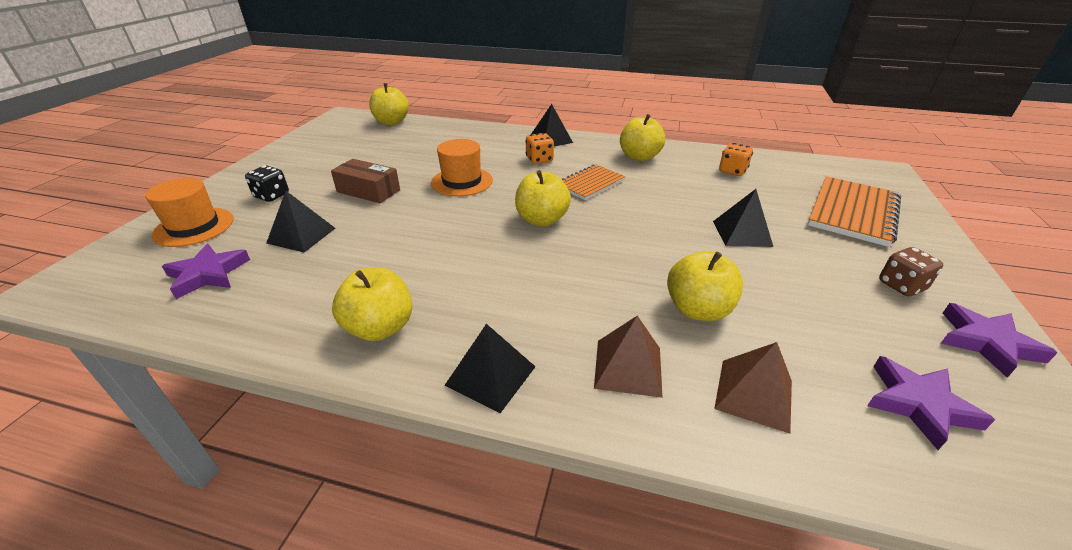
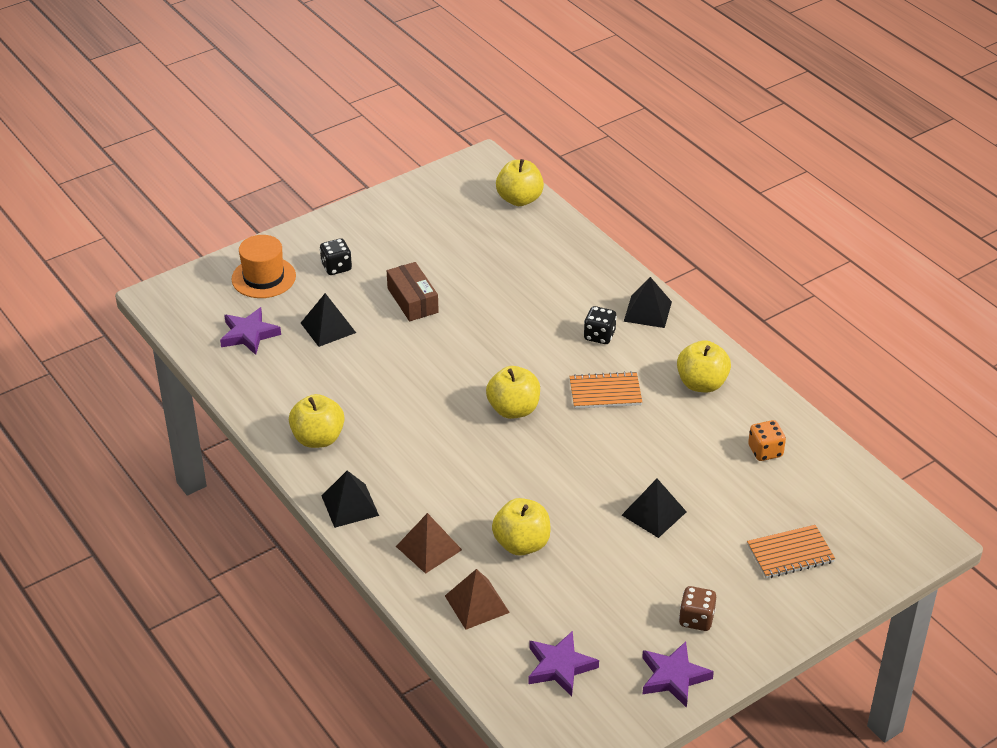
camera: 40 degrees right, 5 degrees up
orange hat [431,139,493,196] -> none
orange dice [525,133,554,164] -> black dice [584,306,617,344]
orange notebook [808,176,901,247] -> orange notebook [747,525,835,578], size x0.63

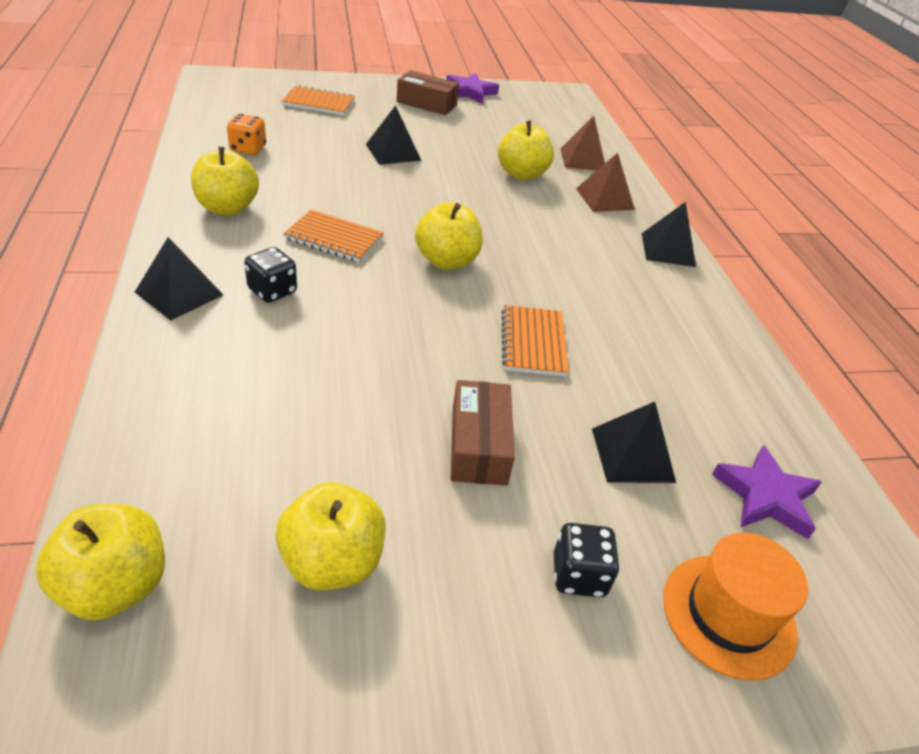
camera: 160 degrees left, 0 degrees up
yellow apple [289,394,344,448] -> yellow apple moved to [276,482,385,590]
purple star [528,631,599,697] -> none
brown dice [679,586,716,631] -> brown box [397,70,459,115]
none -> orange notebook [501,305,569,377]

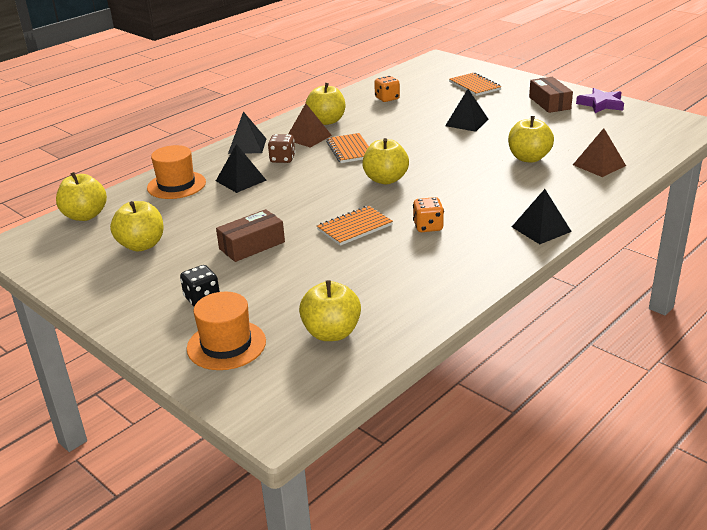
camera: 60 degrees right, 10 degrees down
black dice [244,247,297,303] -> brown dice [268,134,295,163]
brown pyramid [576,153,635,212] -> brown pyramid moved to [288,103,332,148]
black pyramid [592,402,676,483] -> black pyramid moved to [216,144,267,193]
purple star [712,445,822,539] -> yellow apple [299,280,361,341]
none -> orange hat [147,145,206,199]
none -> orange dice [413,197,444,232]

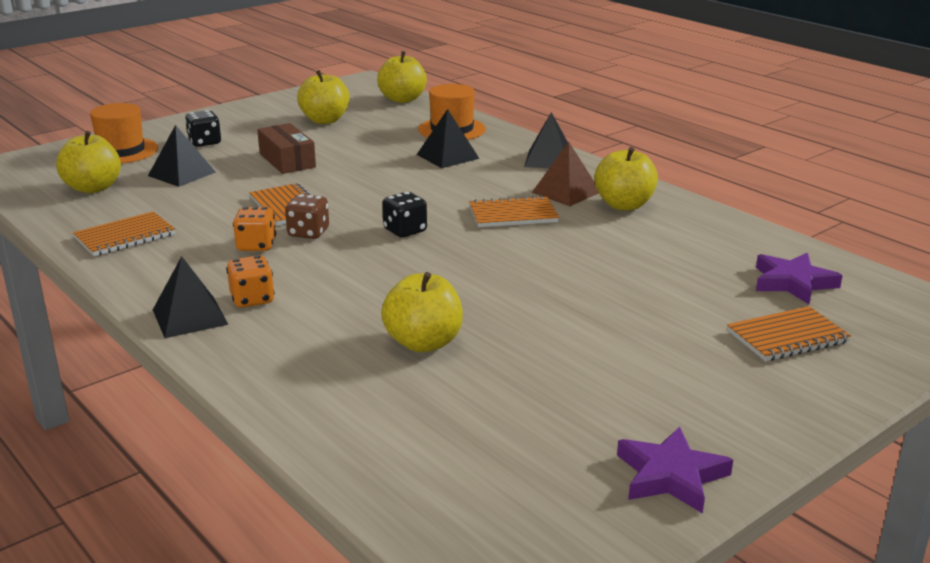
camera: 95 degrees right, 5 degrees down
brown dice [268,134,295,163] -> brown dice moved to [285,194,329,239]
yellow apple [362,138,409,184] -> black dice [382,192,427,238]
orange dice [374,76,400,102] -> orange dice moved to [226,255,275,308]
black pyramid [445,89,489,132] -> black pyramid moved to [148,125,216,187]
brown box [529,77,573,113] -> none
brown pyramid [573,128,626,177] -> none
none -> orange notebook [73,211,175,256]
none -> purple star [756,253,843,304]

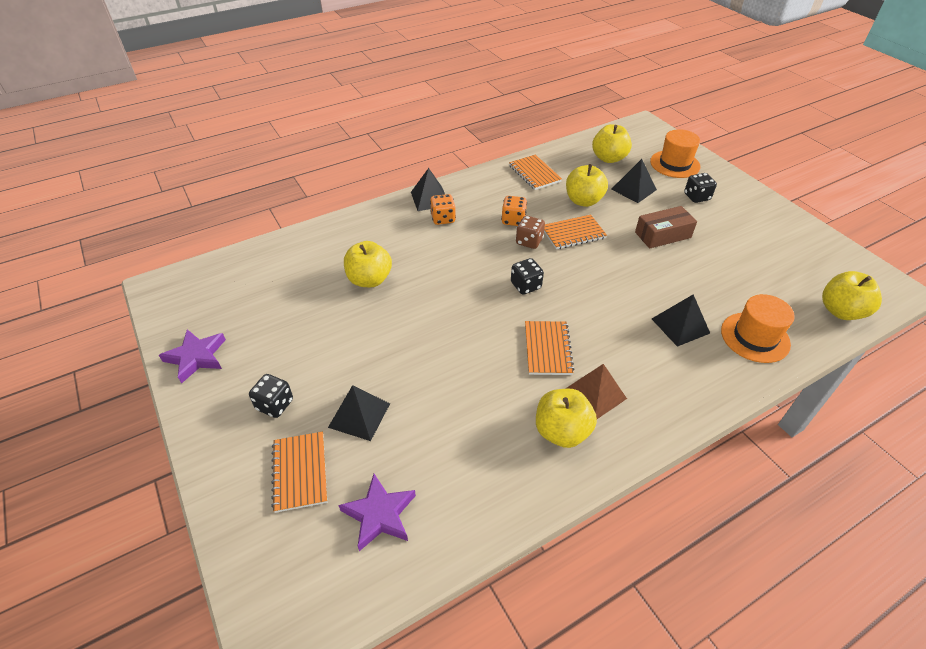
camera: 100 degrees right, 20 degrees up
yellow apple [297,70,350,124] -> yellow apple moved to [566,164,608,207]
black pyramid [524,112,568,168] -> black pyramid moved to [328,385,390,441]
none -> black dice [249,374,293,418]

